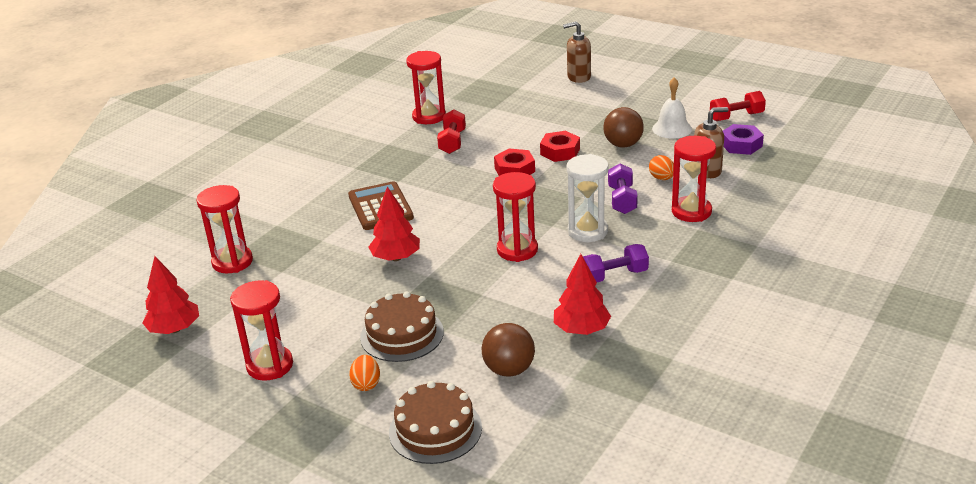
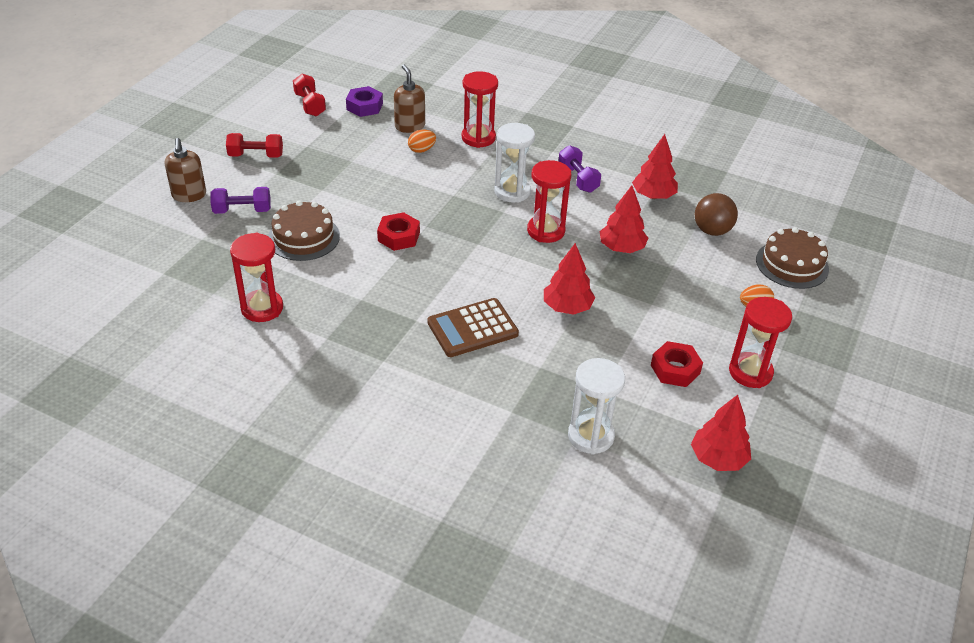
camera: 100 degrees left, 10 degrees up
red hourglass [196,185,253,273] -> white hourglass [568,358,625,455]
brown cake [360,291,444,362] -> brown cake moved to [268,201,340,261]
red dumbbell [437,109,466,154] -> red dumbbell moved to [226,133,283,158]
red nut [540,131,580,162] -> red nut moved to [651,341,703,387]
brown ball [603,107,644,148] -> none
purple dumbbell [608,164,638,214] -> purple dumbbell moved to [210,187,271,214]
white bell [652,77,692,139] -> none
none -> red tree [600,185,648,253]

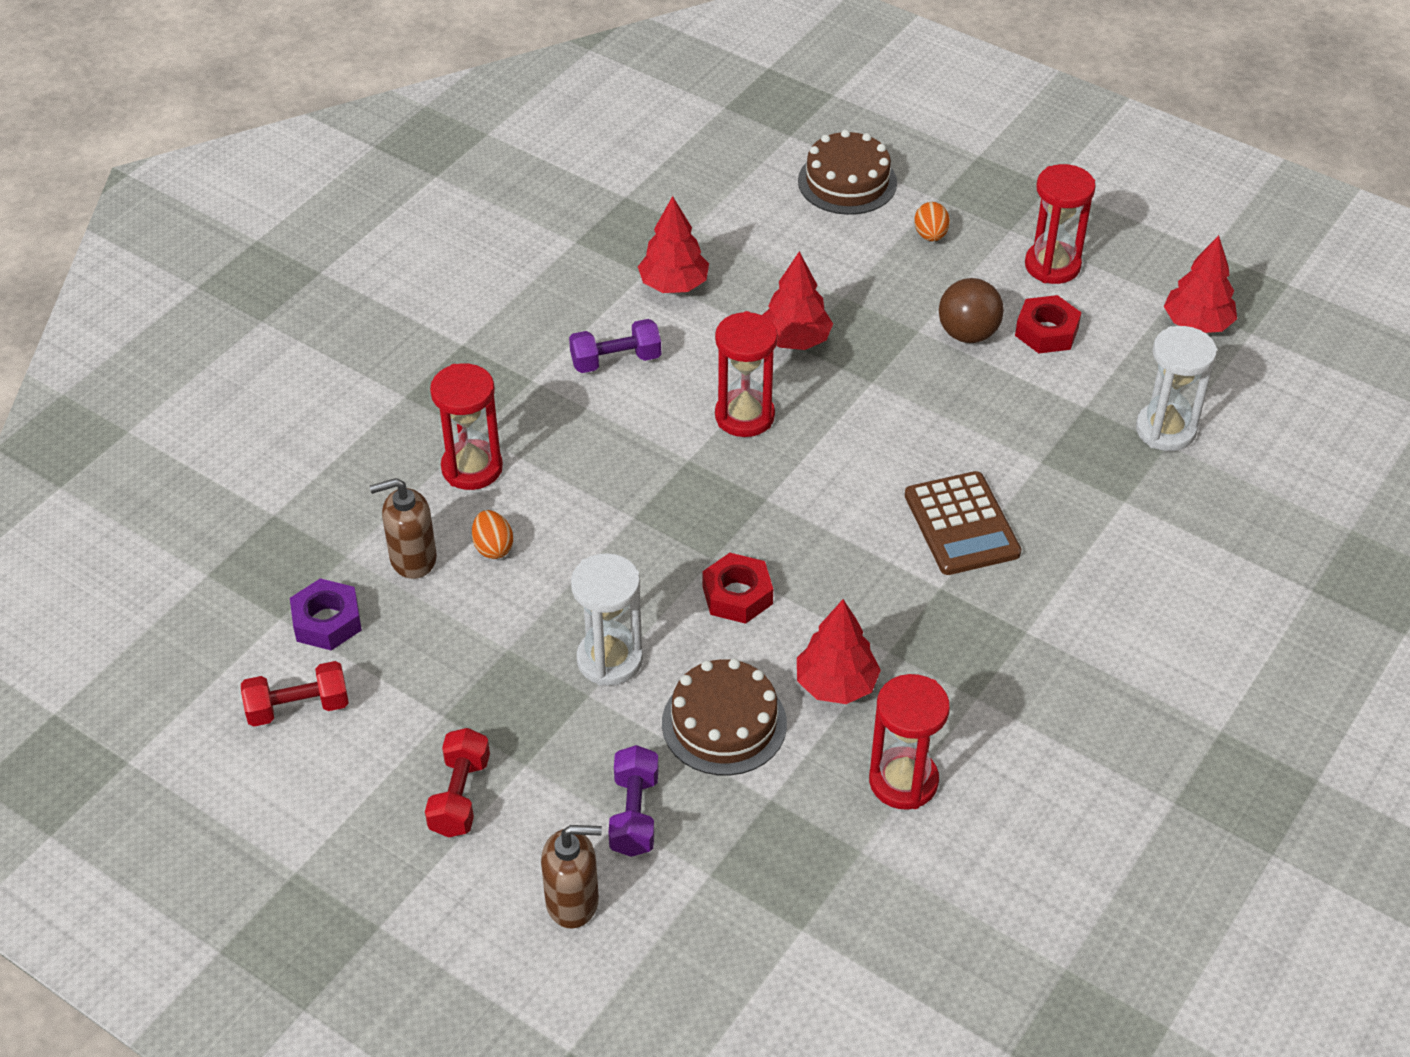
camera: 80 degrees left, 5 degrees up
white hourglass [495,123,535,202] -> white hourglass moved to [571,553,643,686]
red tree [544,243,595,315] -> red tree moved to [797,599,881,704]
brown ball [694,193,738,236] -> brown ball moved to [939,278,1004,343]

